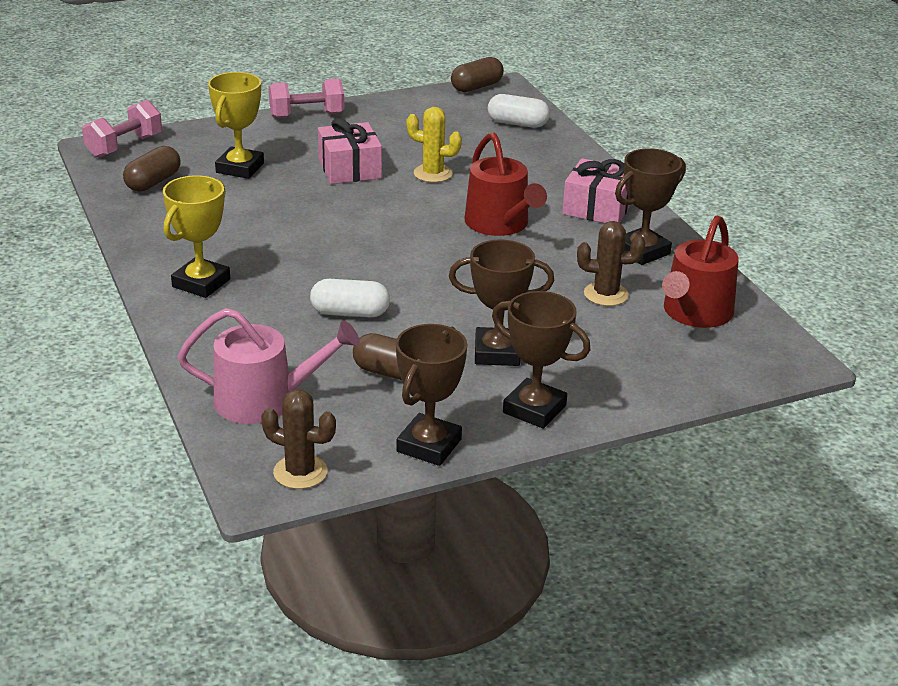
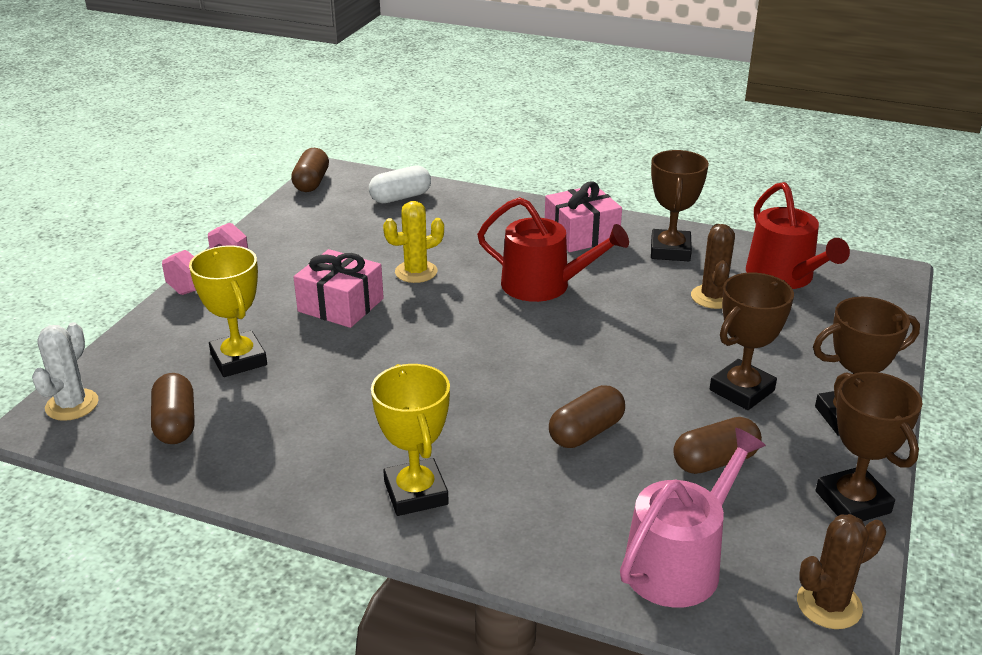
camera: 45 degrees left, 0 degrees up
pink dumbbell [82,100,162,158] -> white cactus [32,322,99,421]
white capsule [310,279,390,317] -> brown capsule [549,385,625,448]
brown cactus [577,221,645,306] -> brown cactus turned 45 degrees counterclockwise [691,224,735,309]

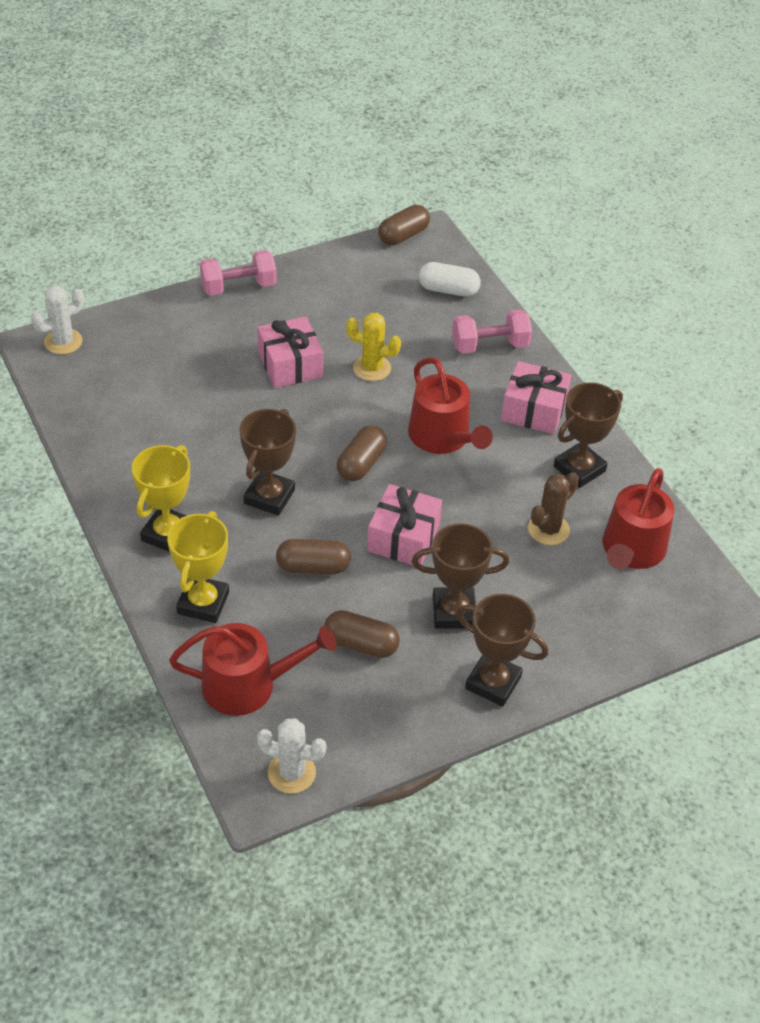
camera: 40 degrees right, 15 degrees up
brown capsule [151,373,195,444] -> brown capsule moved to [337,425,387,481]
yellow trophy [189,245,267,377] -> yellow trophy moved to [167,511,229,623]
pink watering can [620,428,766,608] -> red watering can [169,623,337,716]
brown cactus [797,514,886,629] -> white cactus [257,718,327,793]
brown trophy [816,372,923,521] -> brown trophy moved to [239,409,296,516]
none -> pink gift [367,484,442,565]
none -> pink dumbbell [452,310,532,354]

